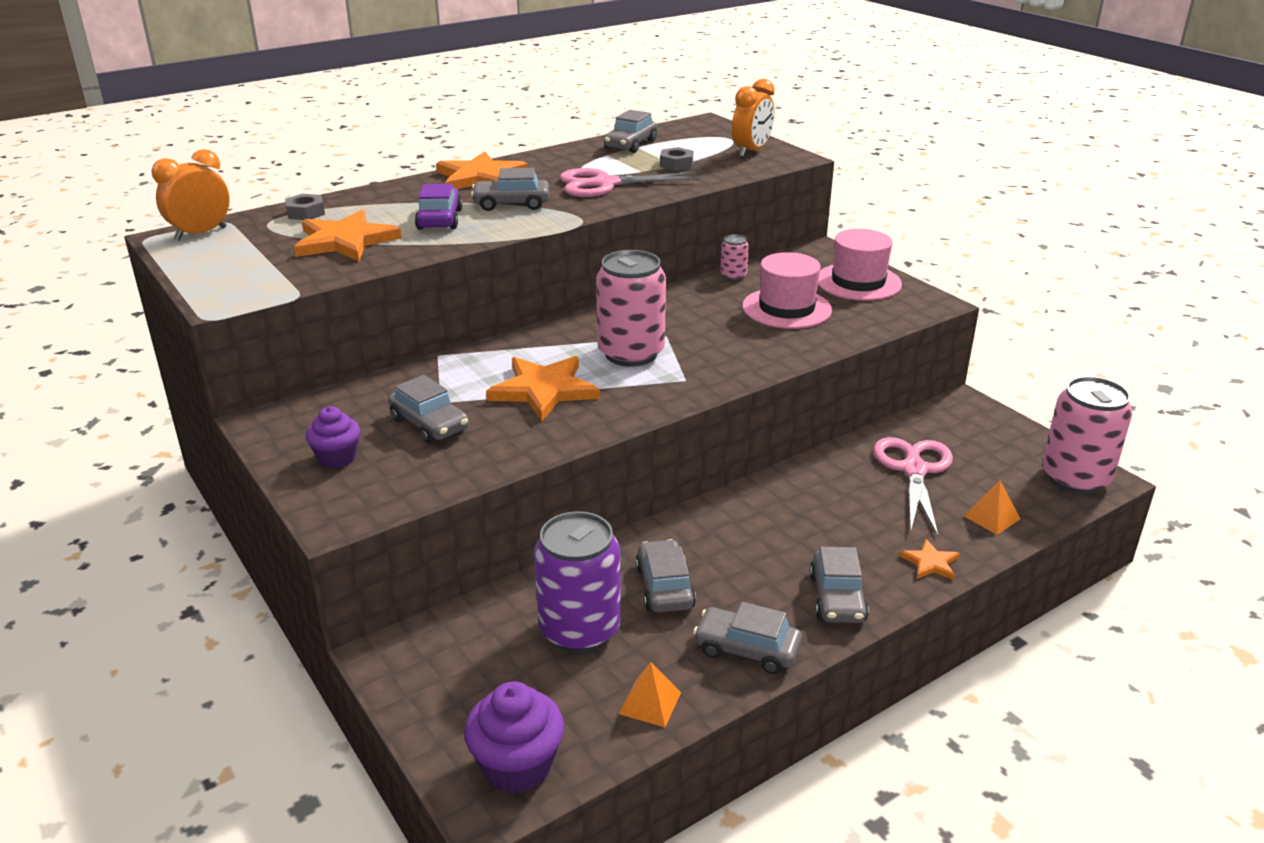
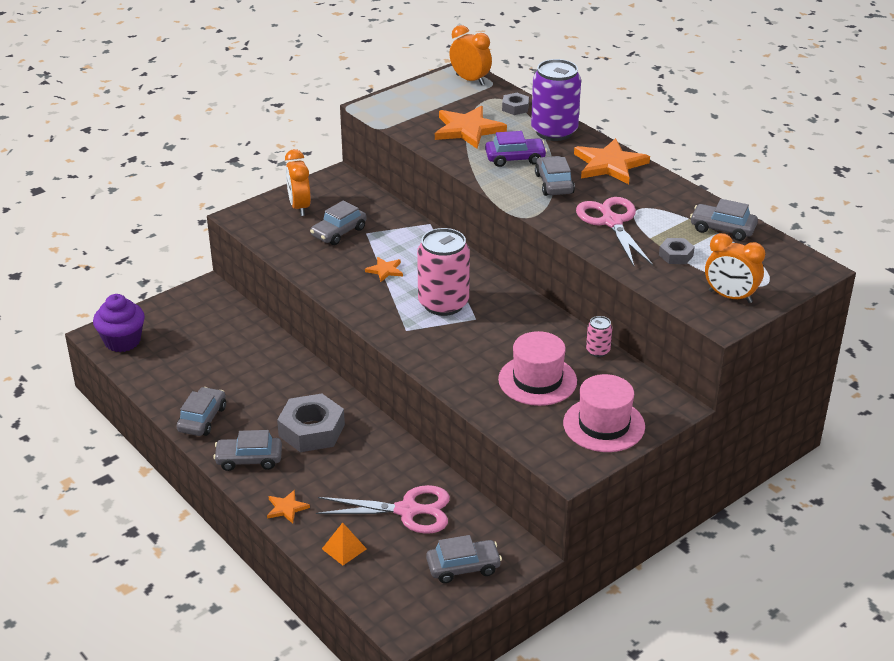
camera: 85 degrees right, 5 degrees up
purple cupcake [306,406,360,469] -> orange clock [285,149,311,216]
orange star [486,356,600,421] -> orange star [365,257,403,282], size x0.50
purple can [534,511,621,653] -> purple can moved to [531,59,581,141]
orange pyramid [619,662,681,727] -> none
grey car [636,539,696,613] -> grey car moved to [426,535,502,583]
pink can [1042,376,1132,494] -> none
none -> grey nut [277,393,345,452]

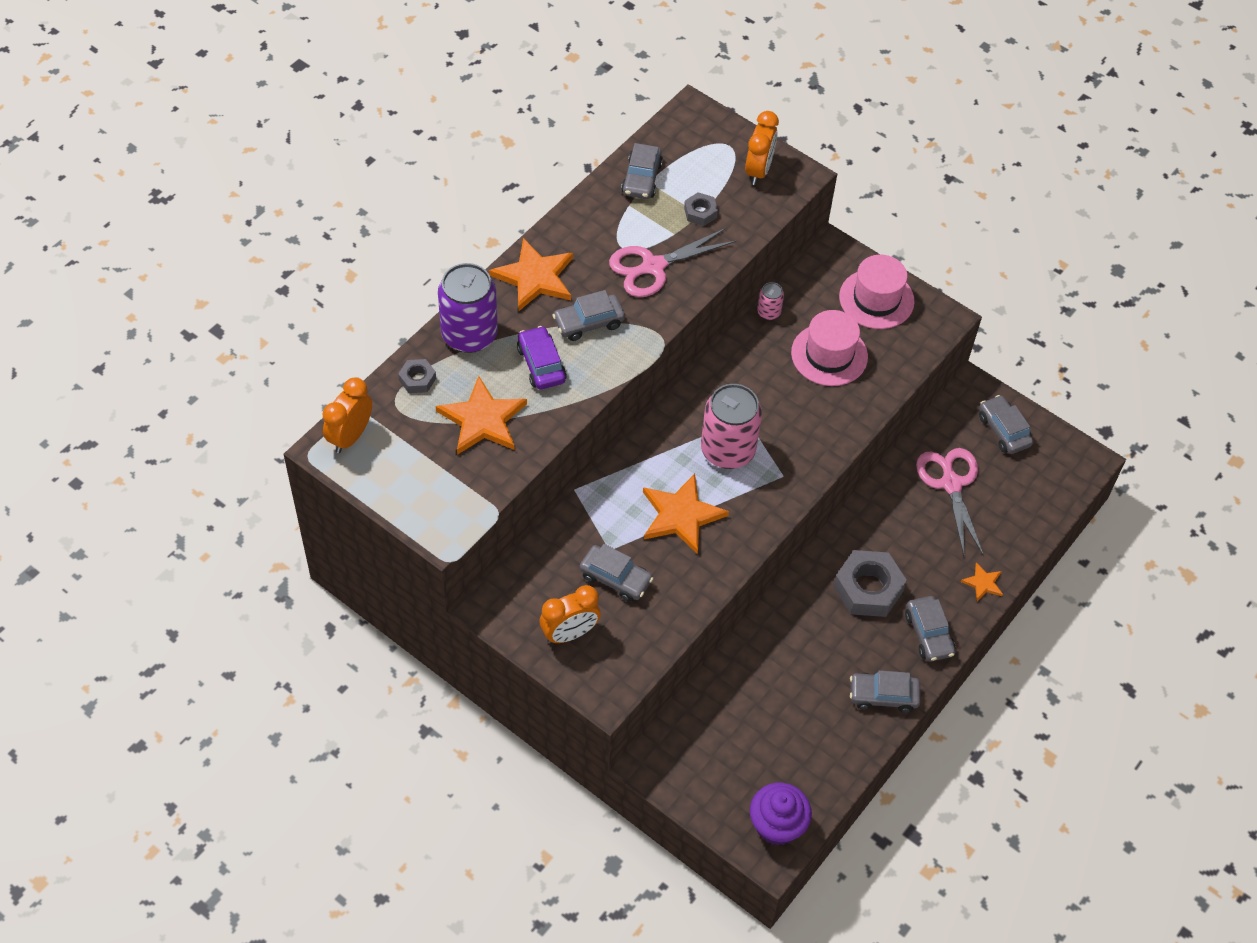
camera: 105 degrees left, 20 degrees up
orange pyramid [322,523,367,565] -> none
orange star [365,257,403,282] -> orange star [643,474,729,554], size x2.01

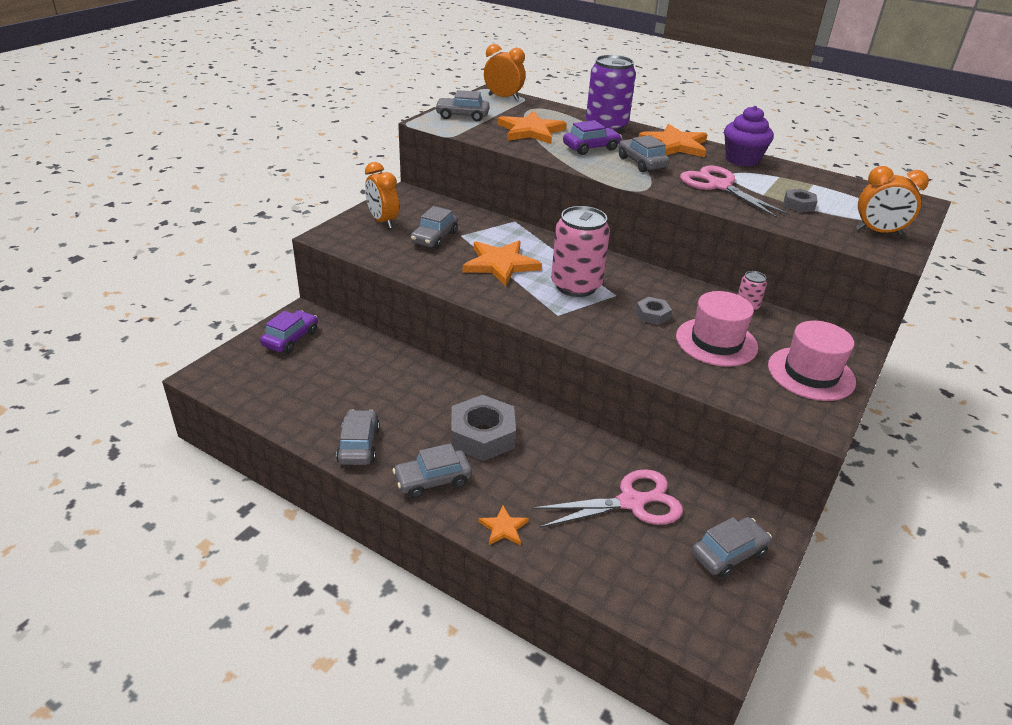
camera: 85 degrees right, 20 degrees down
grey nut [398,359,436,393] -> grey nut moved to [636,297,672,325]
grey car [621,143,663,199] -> grey car moved to [435,90,490,121]
purple cupcake [750,783,812,846] -> purple cupcake moved to [724,106,774,167]
none -> purple car [260,310,318,353]

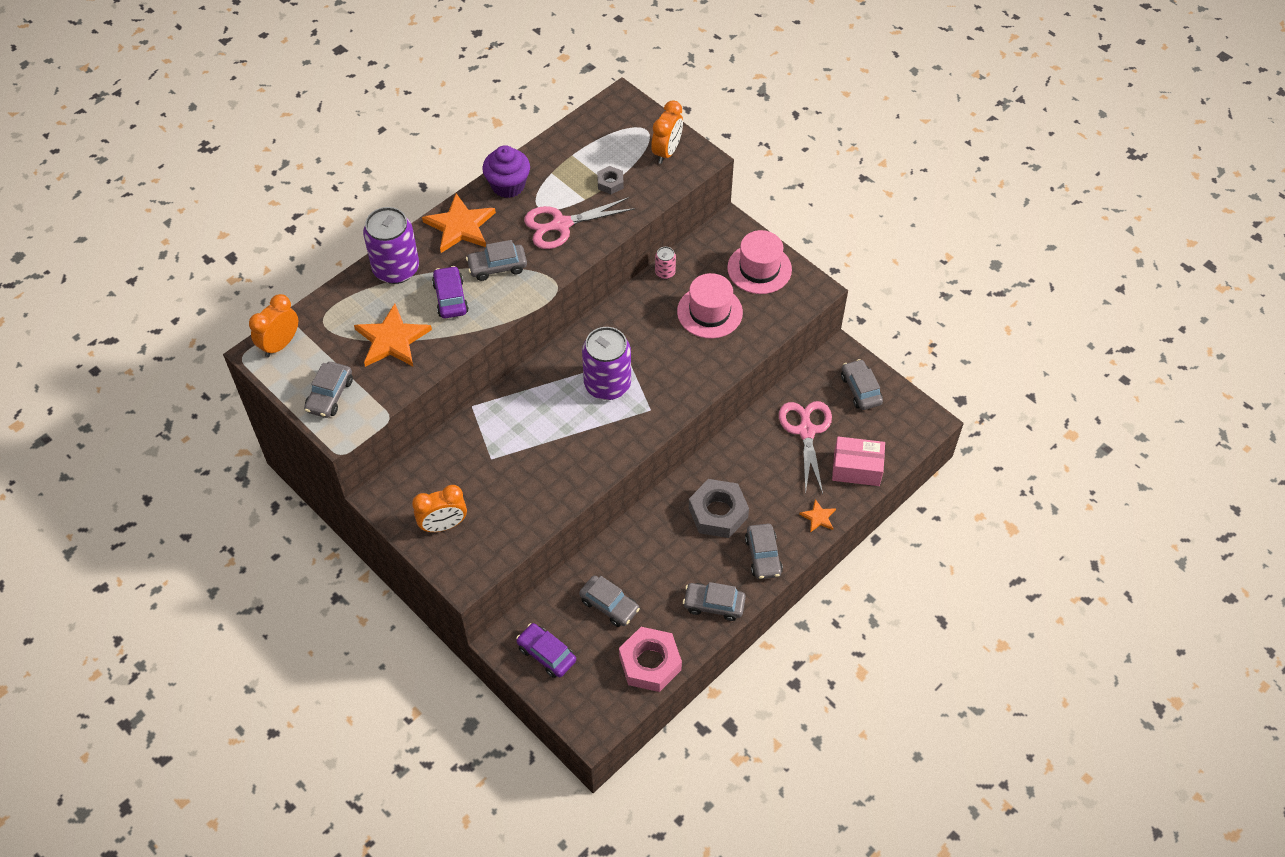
camera: 75 degrees left, 20 degrees up
grey car [410,206,458,249] -> grey car moved to [579,576,640,627]
orange star [463,240,542,286] -> none
pink can [551,206,610,297] -> purple can [582,327,631,400]
grey nut [636,297,672,325] -> none
none -> pink nut [619,627,682,692]
none -> pink box [832,436,885,486]

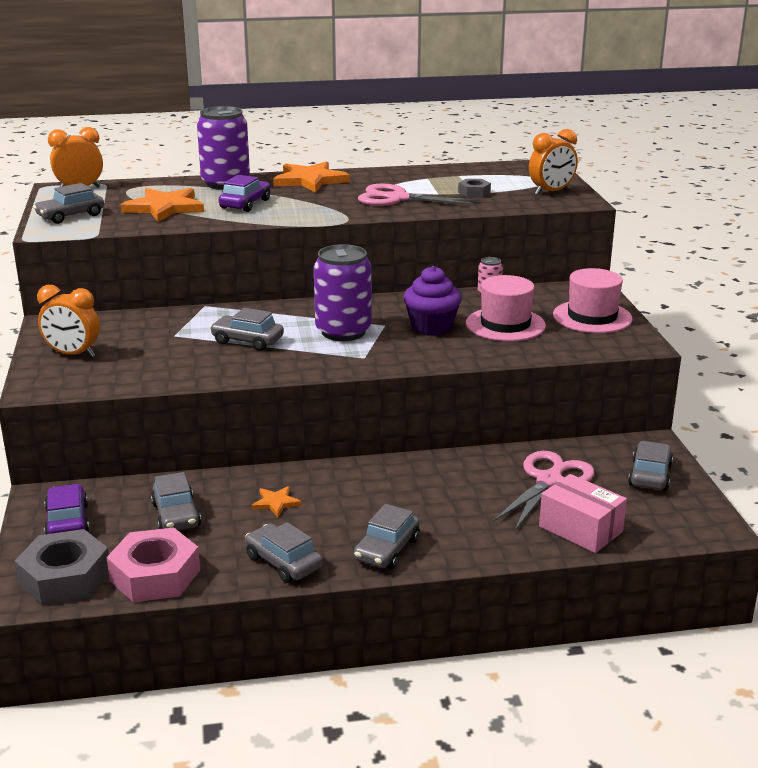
camera: 35 degrees right, 30 degrees down
grey car [466,240,527,281] -> grey car moved to [210,308,284,351]
purple cupcake [482,145,530,198] -> purple cupcake moved to [403,266,462,336]
grey nut [689,479,749,538] -> grey nut moved to [15,529,109,605]
orange star [799,499,836,532] -> orange star moved to [251,486,302,517]

